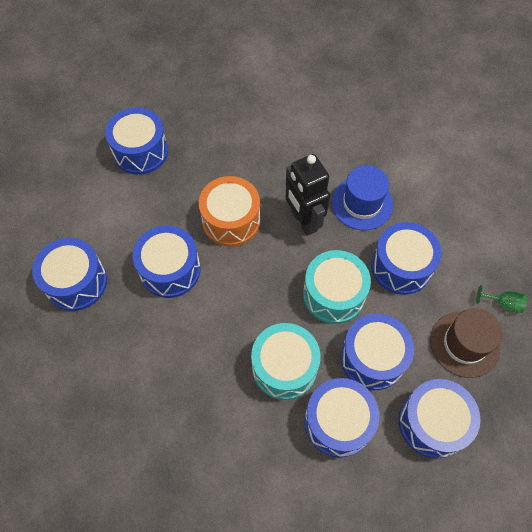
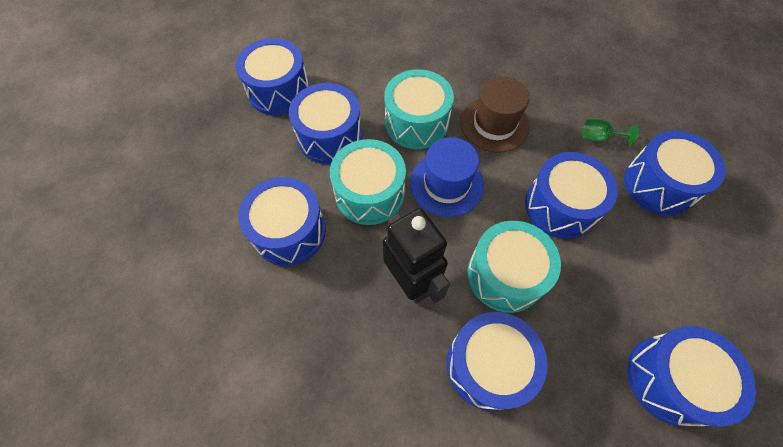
camera: 175 degrees right, 0 degrees up
orange drum [199,176,260,247] -> turquoise drum [468,221,561,313]
blue drum [304,378,379,458] -> blue drum moved to [447,312,548,411]
blue hat [331,165,393,230] -> blue hat moved to [410,137,484,217]
brown hat [430,308,502,378] -> brown hat moved to [460,76,530,153]
green goblet [476,285,527,313] -> green goblet moved to [582,119,639,145]

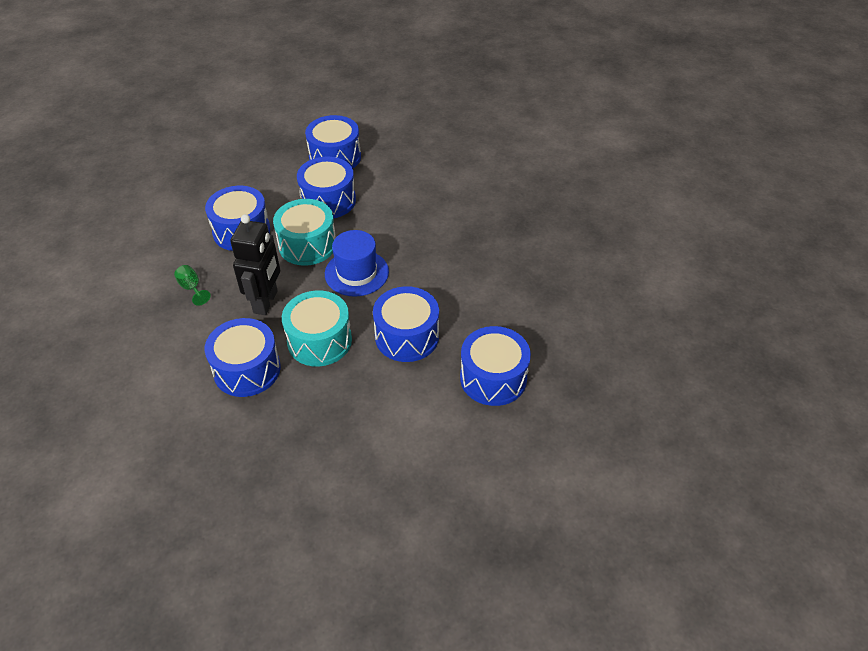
camera: 45 degrees right, 15 degrees down
turquoise drum [384,69,454,149] -> none
brown hat [460,76,530,153] -> none
green goblet [582,119,639,145] -> green goblet moved to [174,265,211,306]
blue drum [627,326,756,427] -> none

